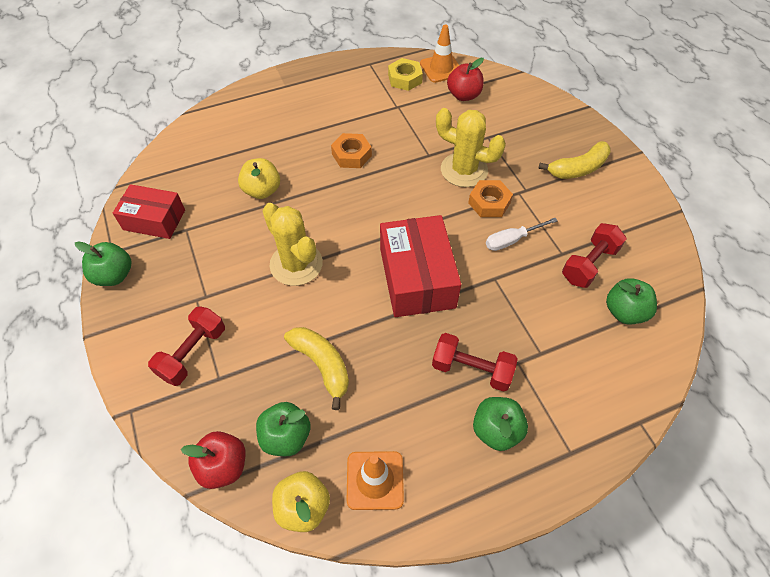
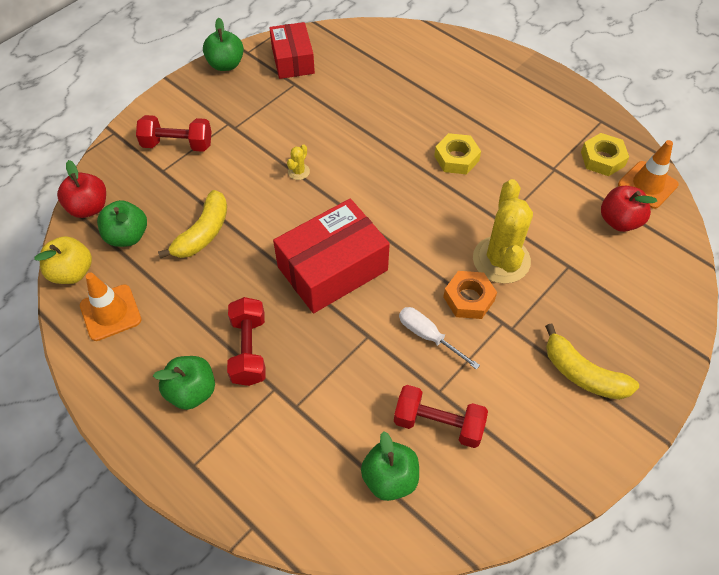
camera: 65 degrees right, 0 degrees up
yellow apple [238,158,280,199] -> none
yellow cactus [263,203,323,286] -> yellow cactus [287,144,310,180], size x0.41
orange nut [331,133,372,168] -> yellow nut [434,133,481,174]

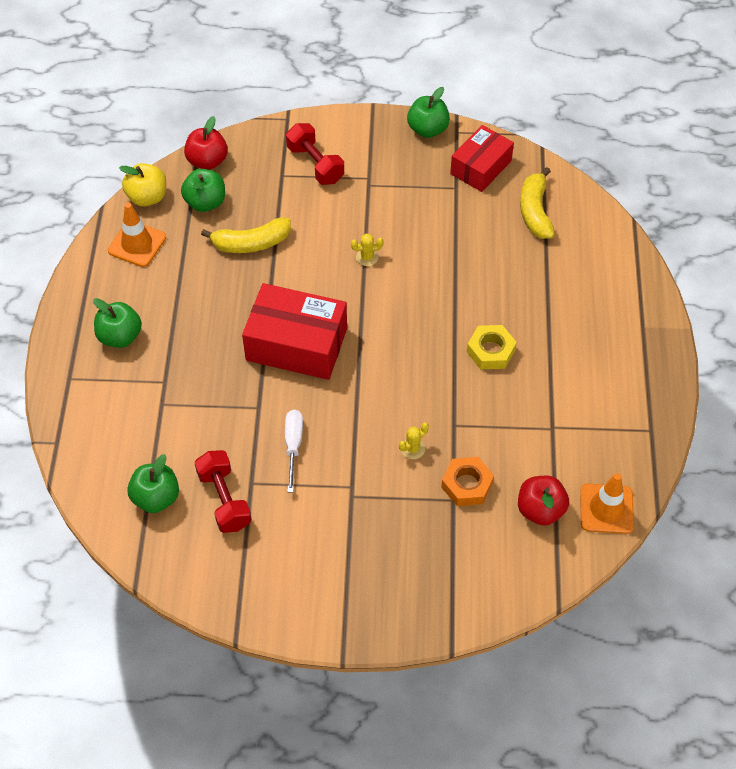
camera: 50 degrees right, 0 degrees up
red dumbbell [227,297,266,386] -> none
orange nut [443,271,497,319] -> orange nut moved to [441,457,494,506]
yellow cactus [473,179,533,284] -> yellow cactus [399,423,429,459], size x0.41
yellow banana [545,323,639,400] -> yellow banana moved to [520,167,555,239]
yellow nut [581,133,629,176] -> none

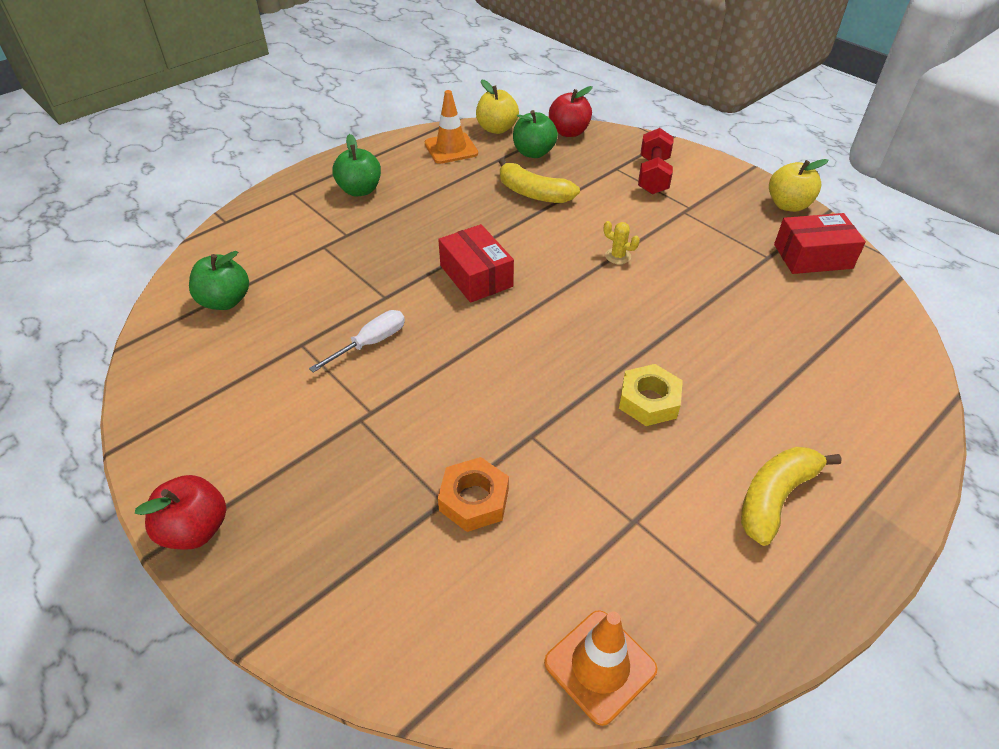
camera: 45 degrees right, 10 degrees down
red dumbbell [195,450,252,533] -> none
red box [242,283,347,380] -> red box [438,224,514,303], size x0.65
yellow cactus [399,423,429,459] -> none
green apple [407,87,450,138] -> yellow apple [769,159,828,212]
red apple [518,476,569,526] -> red apple moved to [135,475,226,550]
yellow banana [520,167,555,239] -> yellow banana moved to [741,447,842,546]

